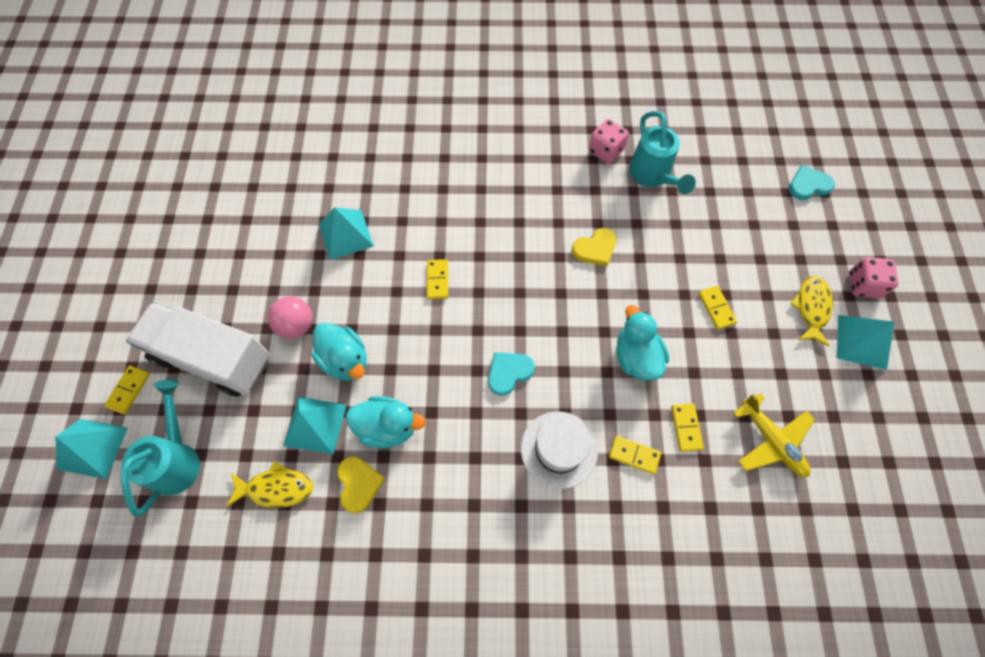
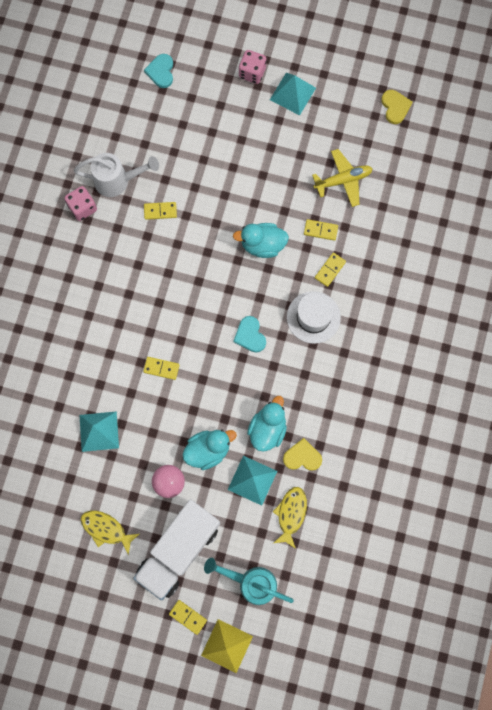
camera: 75 degrees left, 10 degrees up
turquoise pyramid [55,419,128,479] -> yellow pyramid [201,619,253,673]
yellow heart [572,228,616,266] -> yellow heart moved to [381,90,413,124]
turquoise watering can [629,111,696,194] -> white watering can [73,153,159,197]
yellow domino [698,286,737,330] -> yellow domino moved to [144,202,177,220]
yellow fish [790,276,833,347] -> yellow fish moved to [81,511,139,555]

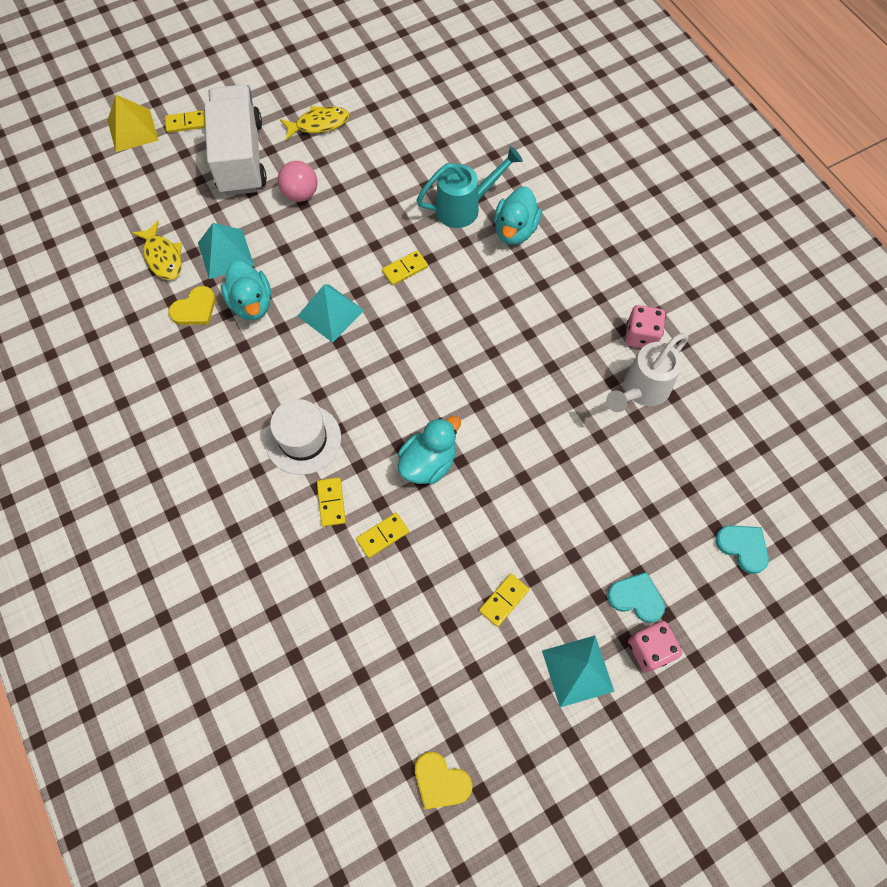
camera: 135 degrees right, 10 degrees down
turquoise pyramid [80,411,119,452] -> turquoise pyramid moved to [298,284,365,343]
yellow domino [144,202,177,220] -> yellow domino moved to [479,574,529,627]
turquoise duck [182,430,237,470] -> turquoise duck moved to [494,186,541,245]
turquoise watering can [204,558,294,605] -> turquoise watering can moved to [416,146,523,228]
turquoise heart [233,316,266,353] -> turquoise heart moved to [607,572,665,623]
yellow plane [312,149,372,207] -> none

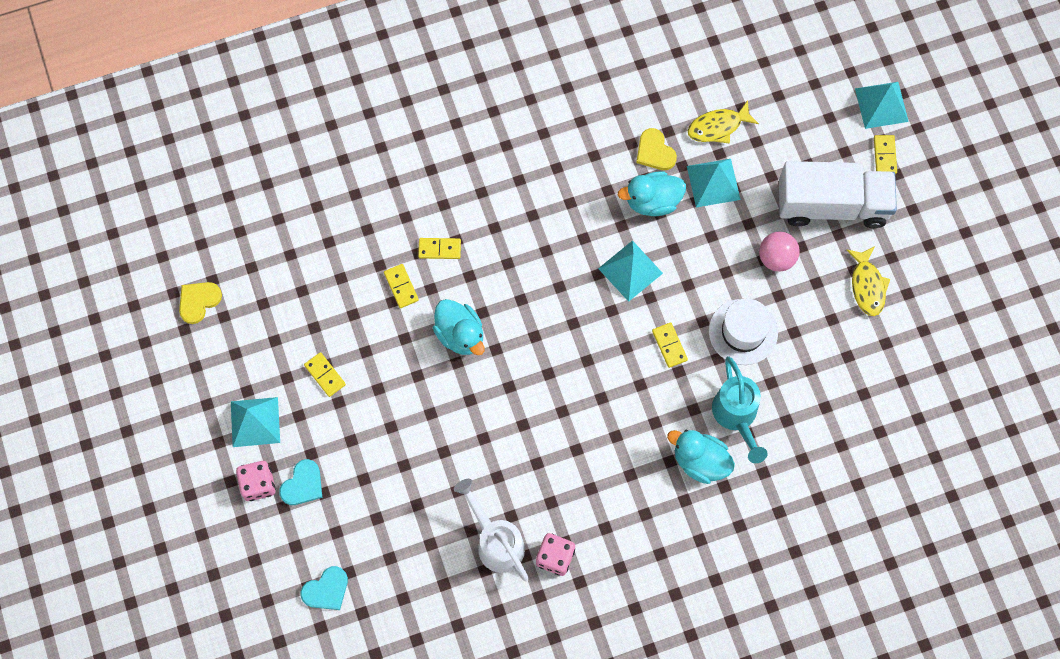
camera: 100 degrees right, 5 degrees up
yellow pyramid [107,95,159,152] -> turquoise pyramid [855,82,909,129]
white hat [265,399,341,475] -> white hat moved to [709,299,778,365]

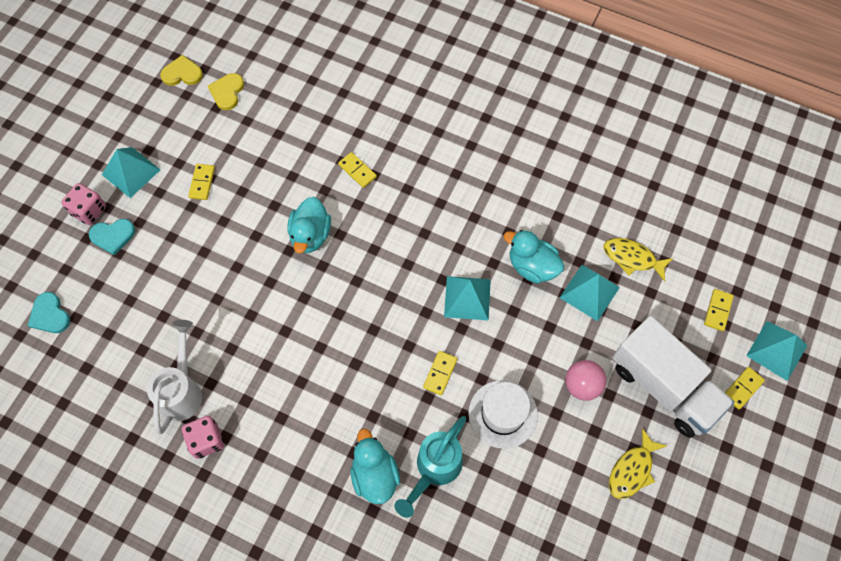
camera: 45 degrees right, 5 degrees down
turquoise heart [301,566,348,610] -> turquoise heart turned 45 degrees clockwise [27,292,70,333]
yellow domino [384,264,419,308] -> yellow domino moved to [704,289,734,331]
yellow heart [636,128,677,170] -> yellow heart moved to [208,73,244,110]

